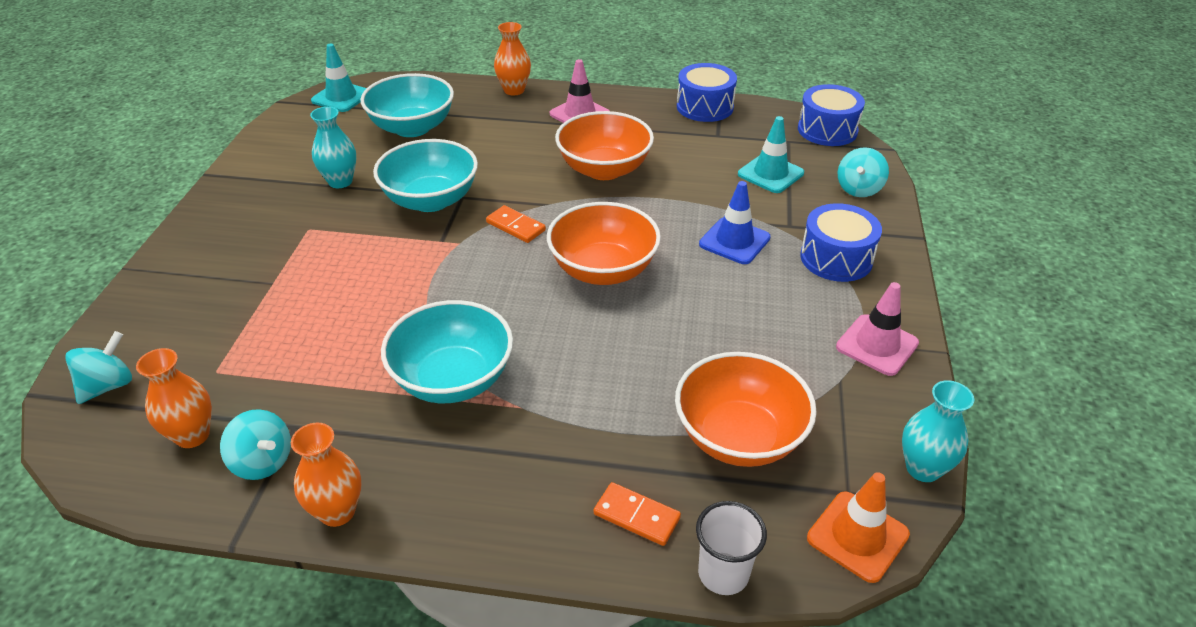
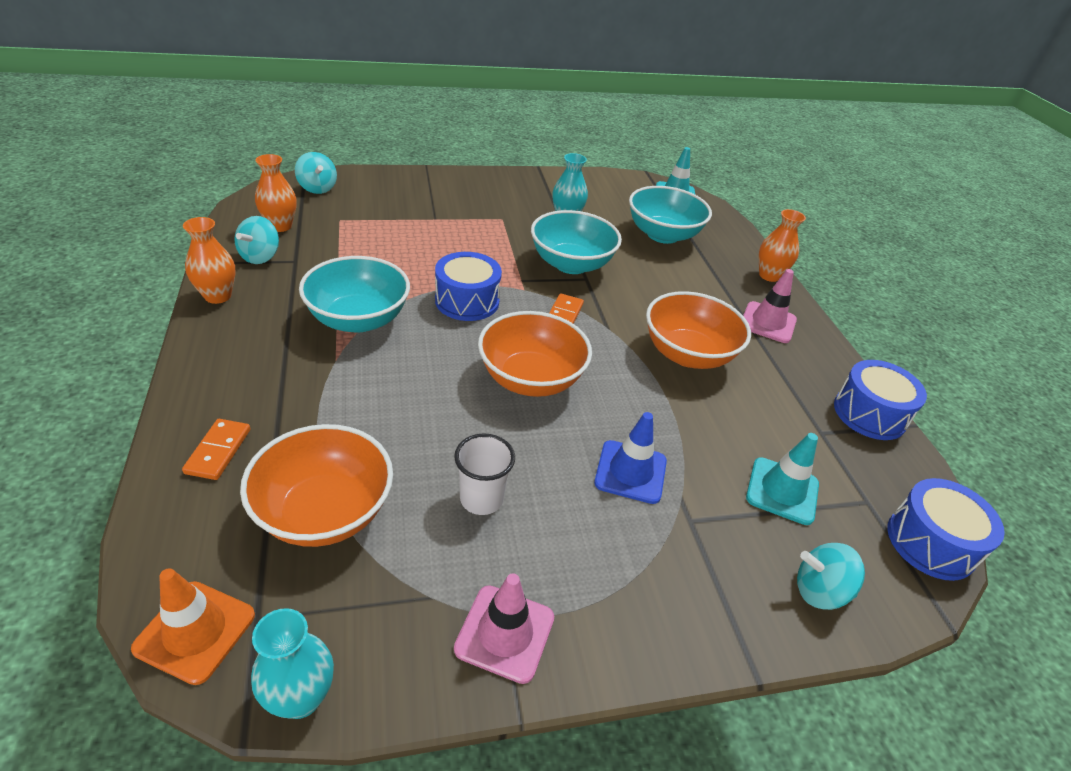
camera: 65 degrees right, 0 degrees up
turquoise spinning top [65,331,132,404] -> turquoise spinning top turned 45 degrees clockwise [295,152,337,194]
white cup [696,501,767,595] -> white cup moved to [454,433,515,515]
blue drum [800,203,882,282] -> blue drum moved to [435,252,502,321]

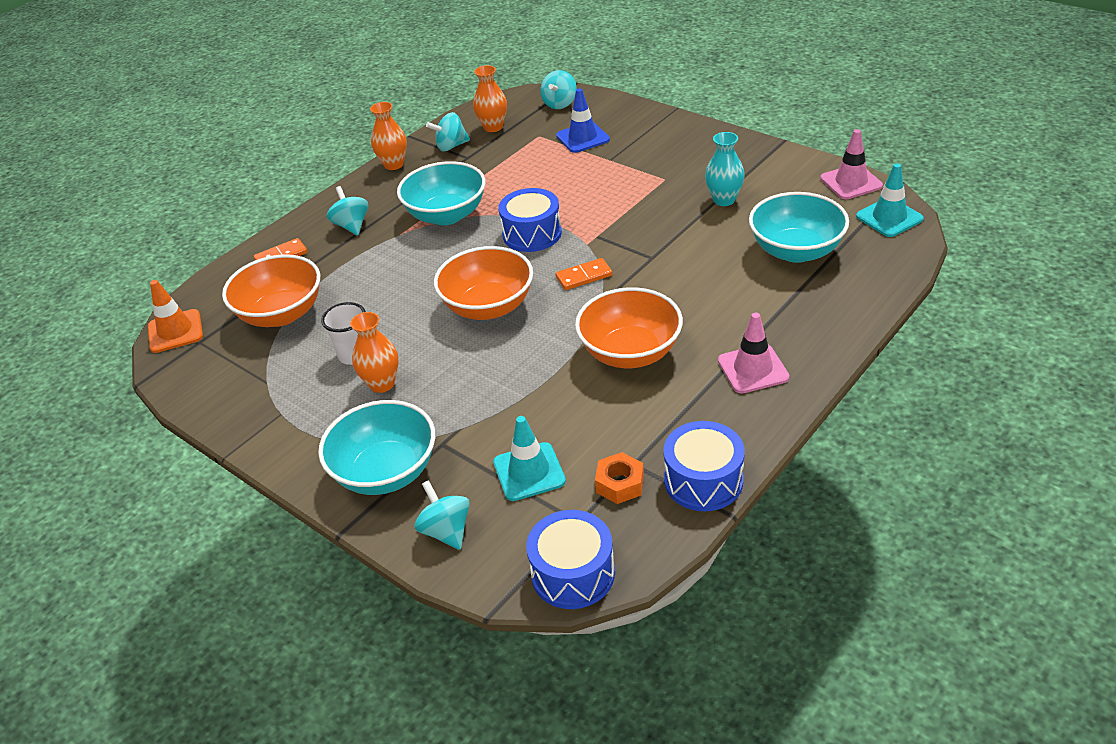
camera: 60 degrees right, 0 degrees up
turquoise vase [251,608,334,719] -> none
pink traffic cone [454,573,554,684] -> pink traffic cone moved to [821,129,883,199]
turquoise bowl [531,210,622,274] -> turquoise bowl moved to [318,400,435,495]
blue traffic cone [594,412,667,504] -> blue traffic cone moved to [556,88,610,153]
orange vase [759,209,806,282] -> orange vase moved to [350,312,399,393]
none -> turquoise spinning top [327,186,368,235]
none -> orange nut [595,452,644,504]

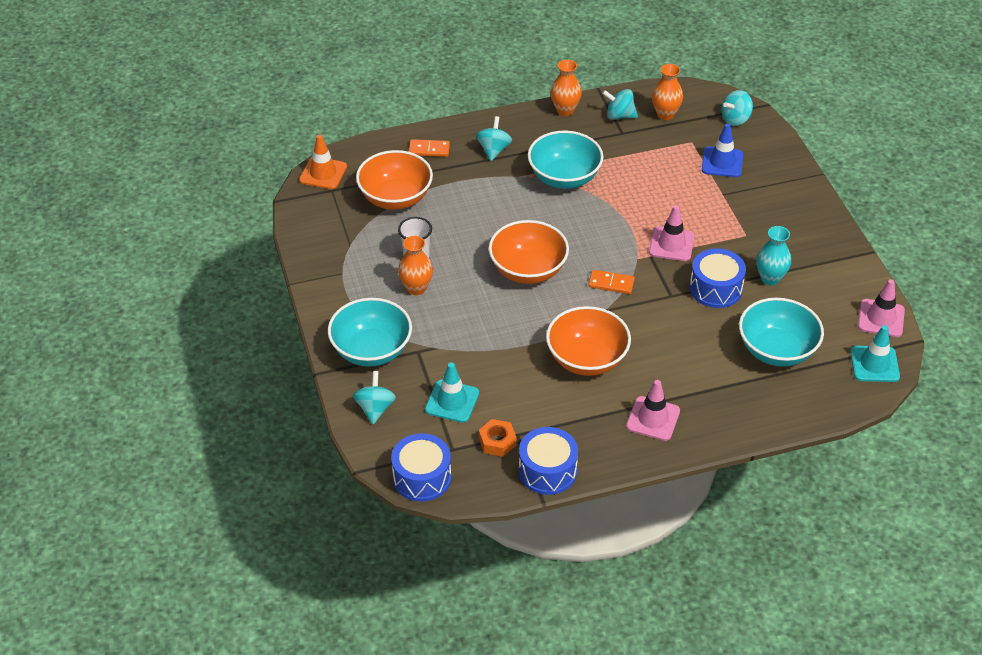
camera: 30 degrees right, 5 degrees up
blue drum [499,188,562,252] -> blue drum moved to [690,248,746,308]
none -> pink traffic cone [649,205,695,261]

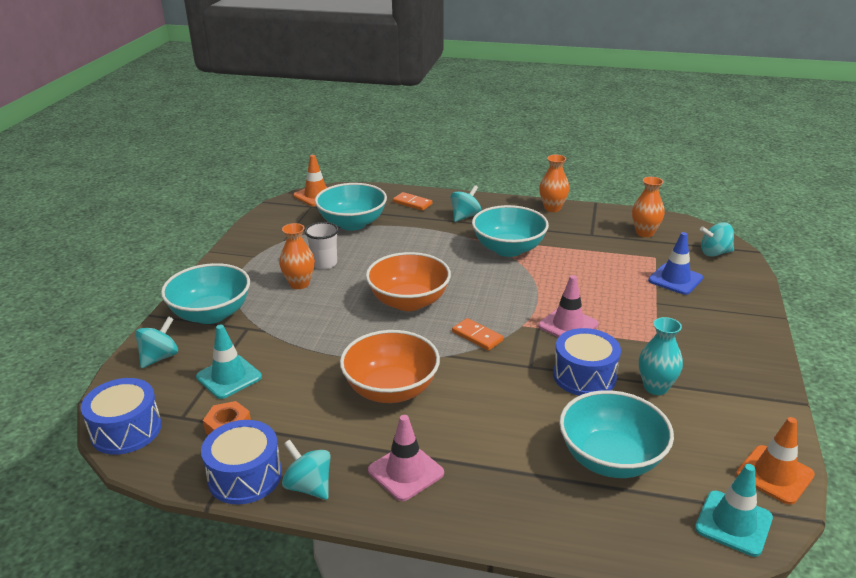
camera: 30 degrees right, 15 degrees down
orange bowl [356,150,433,210] -> turquoise bowl [315,183,387,231]
turquoise spinning top [602,89,638,120] -> turquoise spinning top moved to [282,440,330,500]
pink traffic cone [858,279,905,337] -> orange traffic cone [736,417,815,505]

